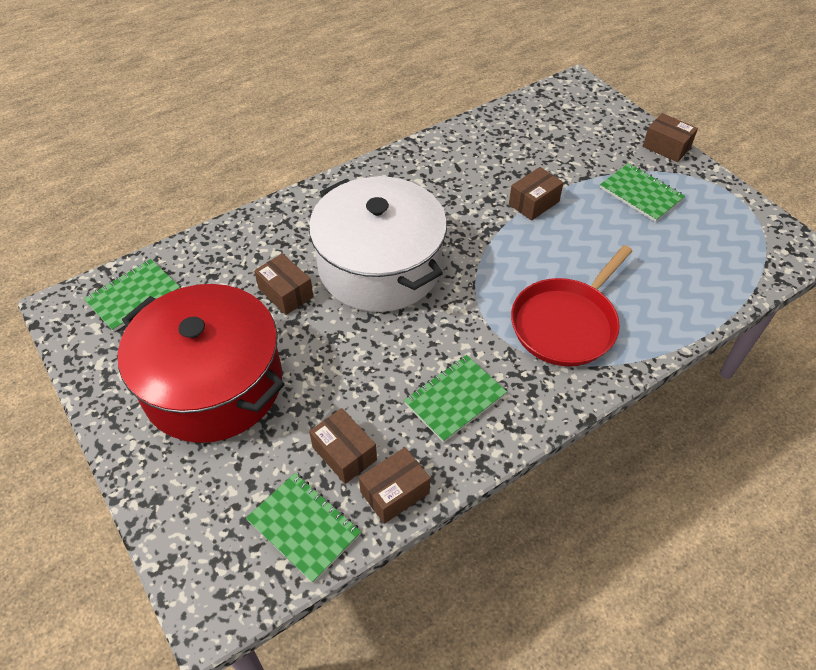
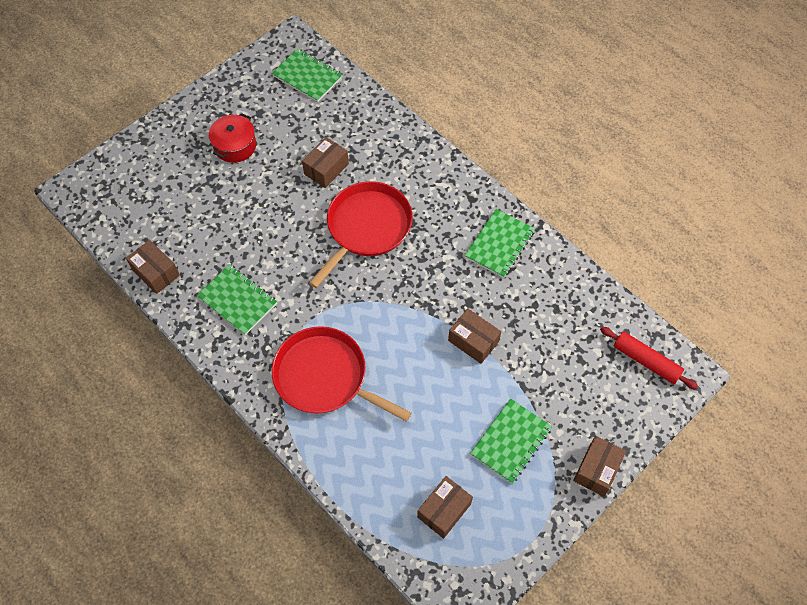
camera: 80 degrees right, 10 degrees up
red pot [118,284,285,443] -> red pot [209,113,256,163], size x0.43
green notebook [246,473,361,583] -> green notebook moved to [464,209,535,278]
white pot [309,176,447,312] -> red pan [309,181,413,288]
brown box [309,408,377,484] -> brown box moved to [417,476,473,539]
none -> red rolling pin [600,327,699,390]

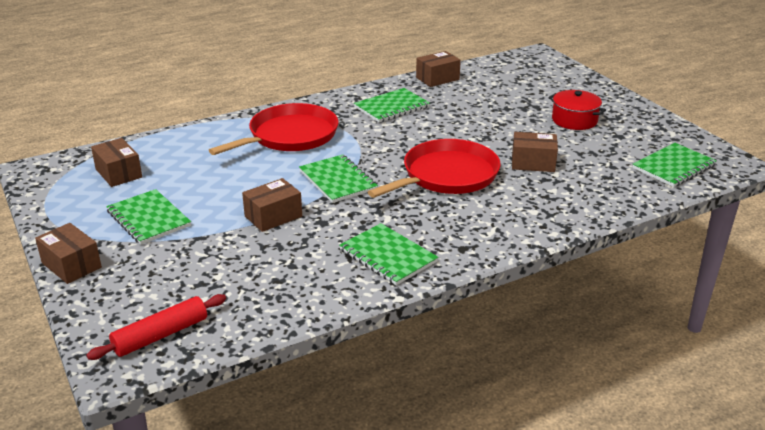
camera: 105 degrees right, 30 degrees down
brown box [302,137,349,188] -> brown box turned 45 degrees counterclockwise [512,132,558,172]
red pan [309,181,413,288] -> red pan turned 90 degrees counterclockwise [368,139,501,198]
none -> green notebook [299,154,378,203]

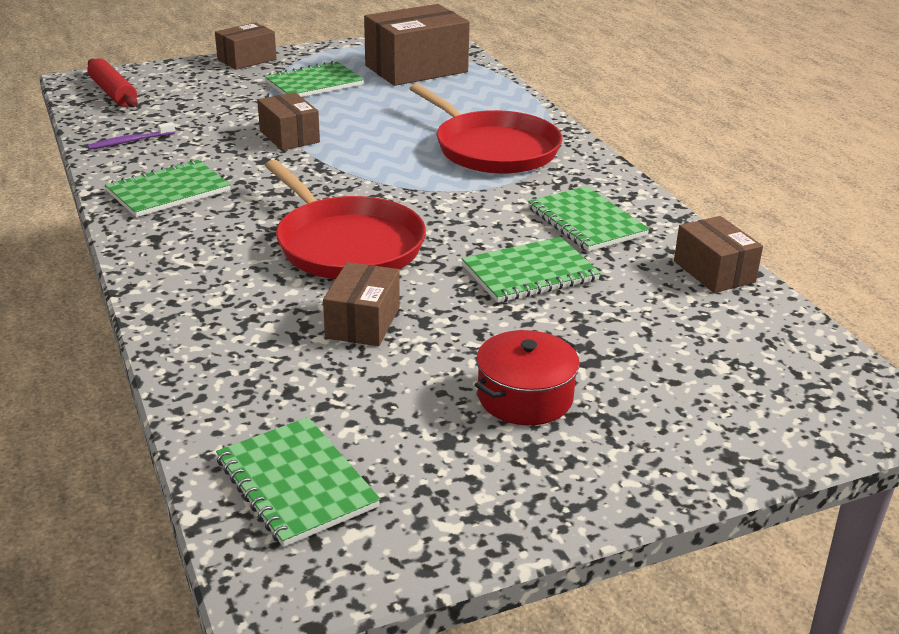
camera: 95 degrees right, 0 degrees up
brown box [91,138,142,187] -> brown box [364,4,470,86], size x1.75
green notebook [299,154,378,203] -> green notebook moved to [462,237,601,303]
none -> purple toothbrush [87,122,175,150]

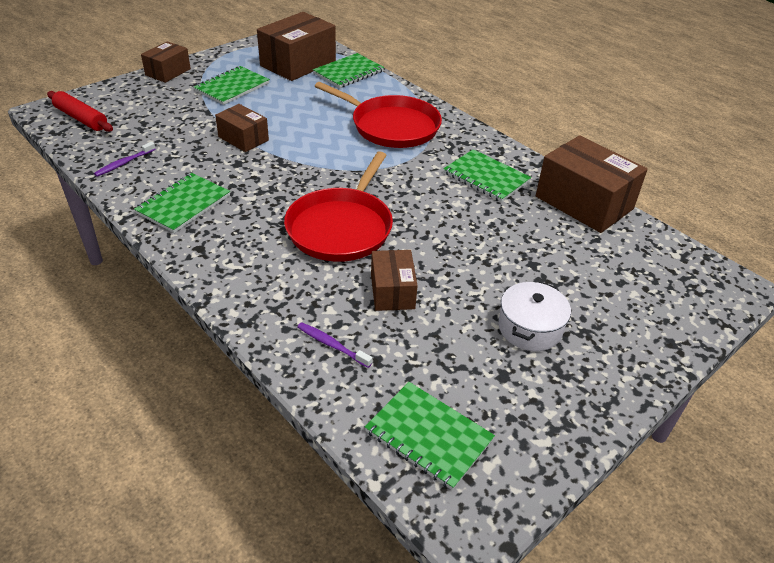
camera: 20 degrees left, 10 degrees up
red pan [265,160,426,279] -> red pan turned 75 degrees clockwise [284,151,393,262]
green notebook [462,237,601,303] -> green notebook moved to [313,53,384,88]
red pot [475,330,579,425] -> white pot [498,282,571,351]
brown box [674,216,763,293] -> brown box [536,135,648,233], size x1.75
none -> purple toothbrush [297,322,372,368]

